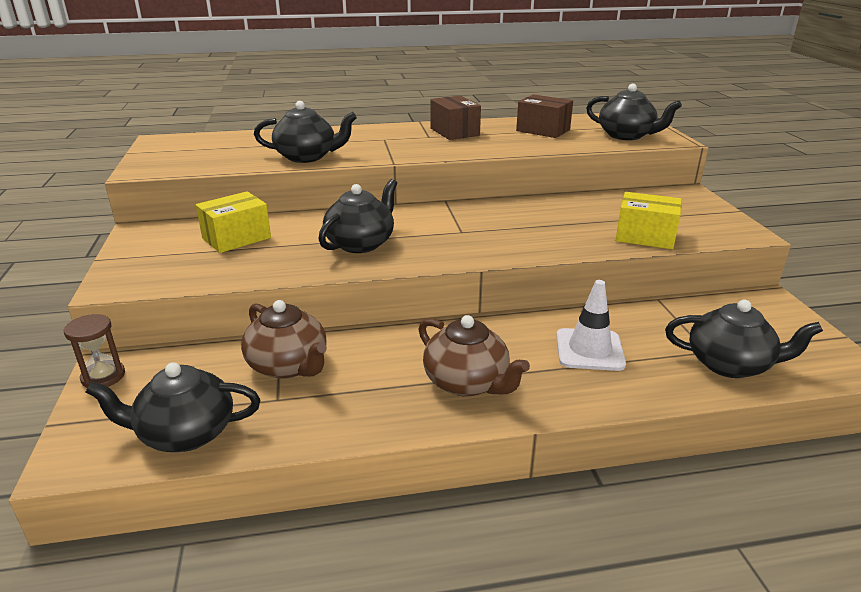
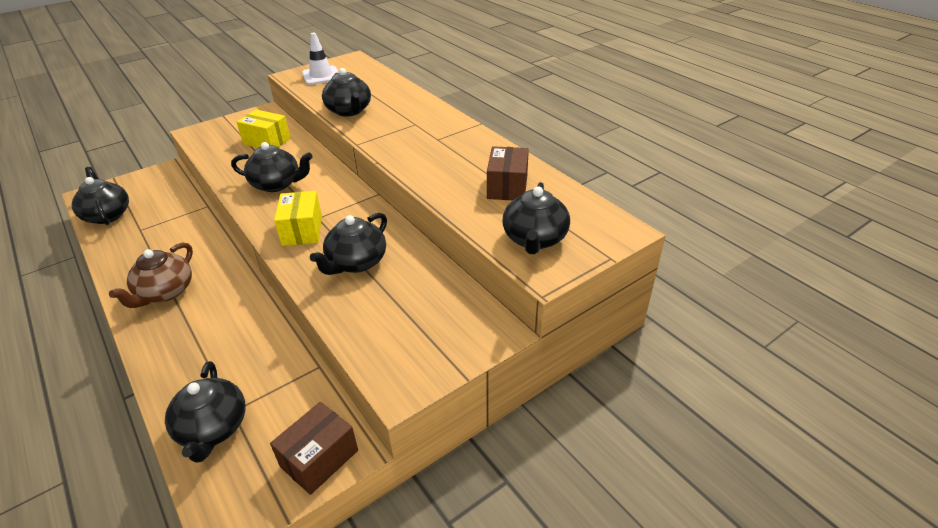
camera: 65 degrees right, 10 degrees up
brown hourglass [64,314,125,388] -> none
brown teapot [241,300,327,379] -> none
brown box [430,96,481,140] -> brown box moved to [270,402,358,495]
white traffic cone [556,280,626,371] -> white traffic cone moved to [302,33,339,85]
yellow box [616,192,682,249] -> yellow box moved to [274,191,322,246]
none -> black teapot [310,212,387,275]

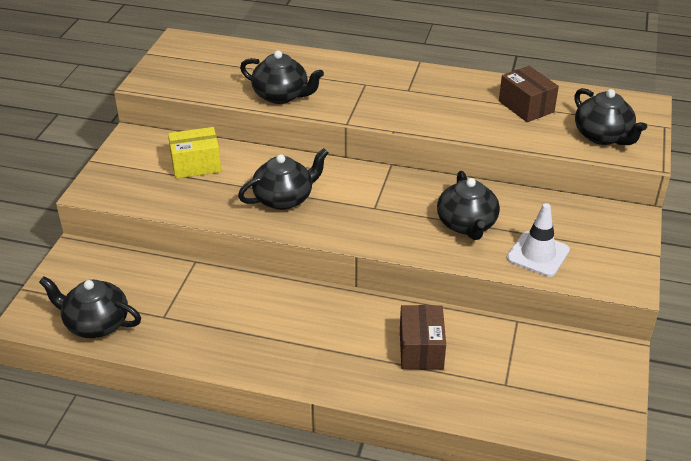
camera: 40 degrees left, 0 degrees up
brown teapot [109,242,193,308] -> none
black teapot [165,361,246,463] -> none
brown box [270,402,358,495] -> brown box moved to [400,305,446,370]
yellow box [274,191,322,246] -> none
white traffic cone [302,33,339,85] -> white traffic cone moved to [507,203,570,277]

